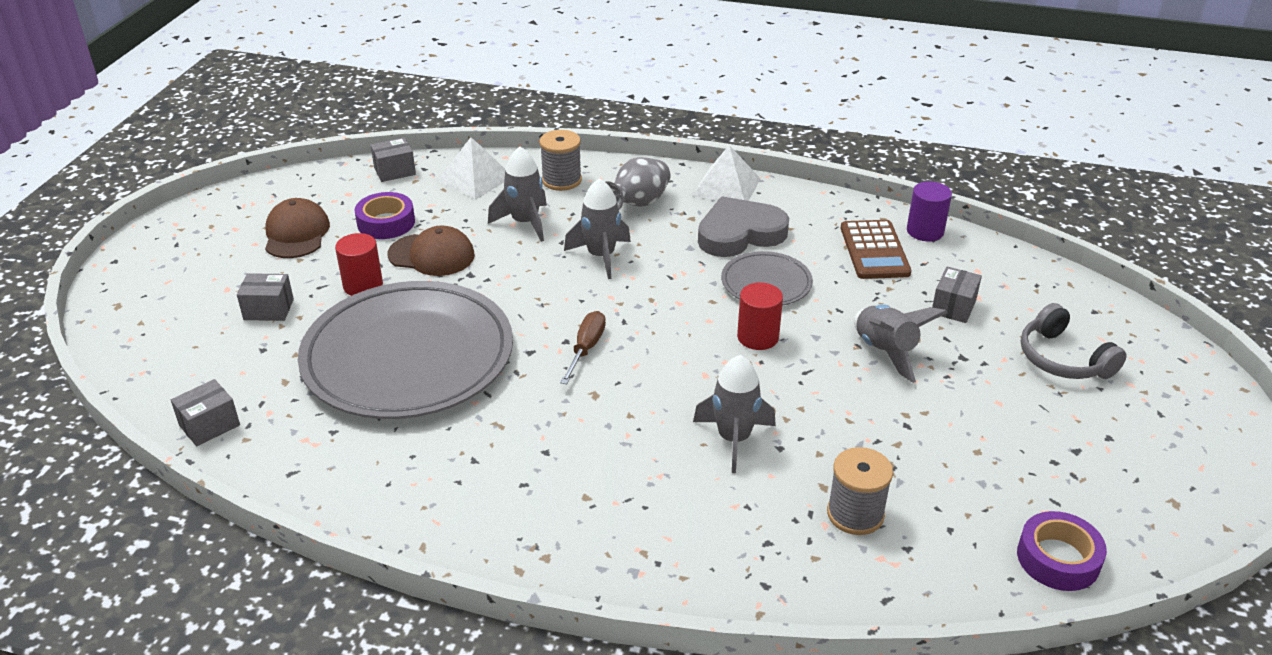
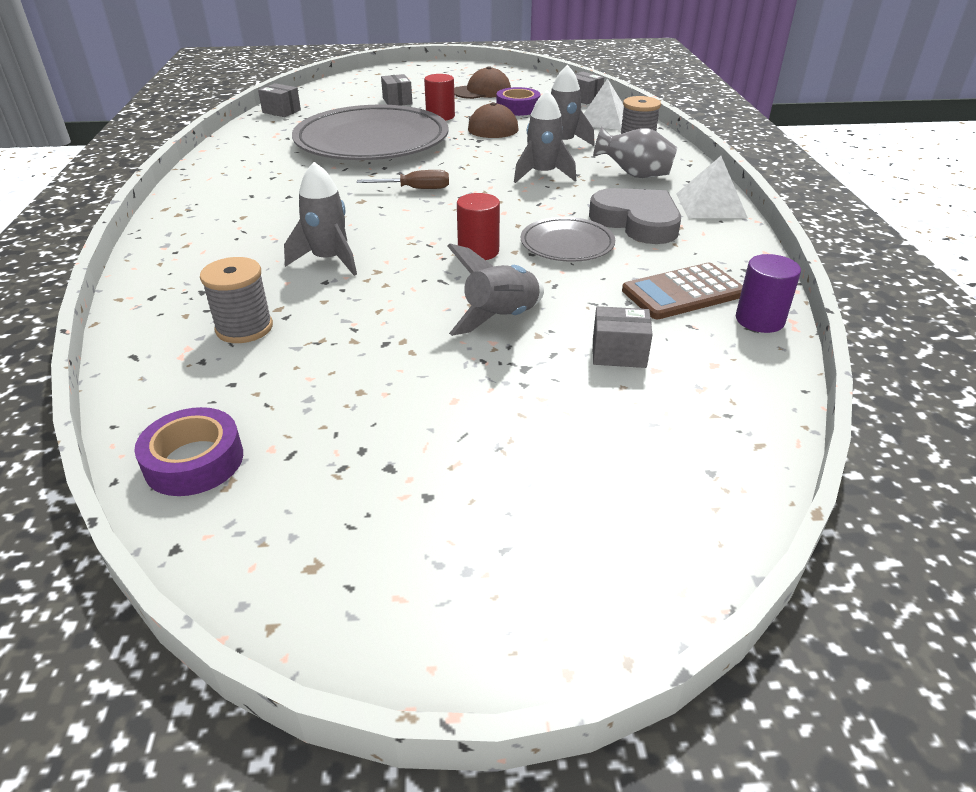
camera: 70 degrees right, 0 degrees up
grey headphones [1021,303,1127,379] -> none

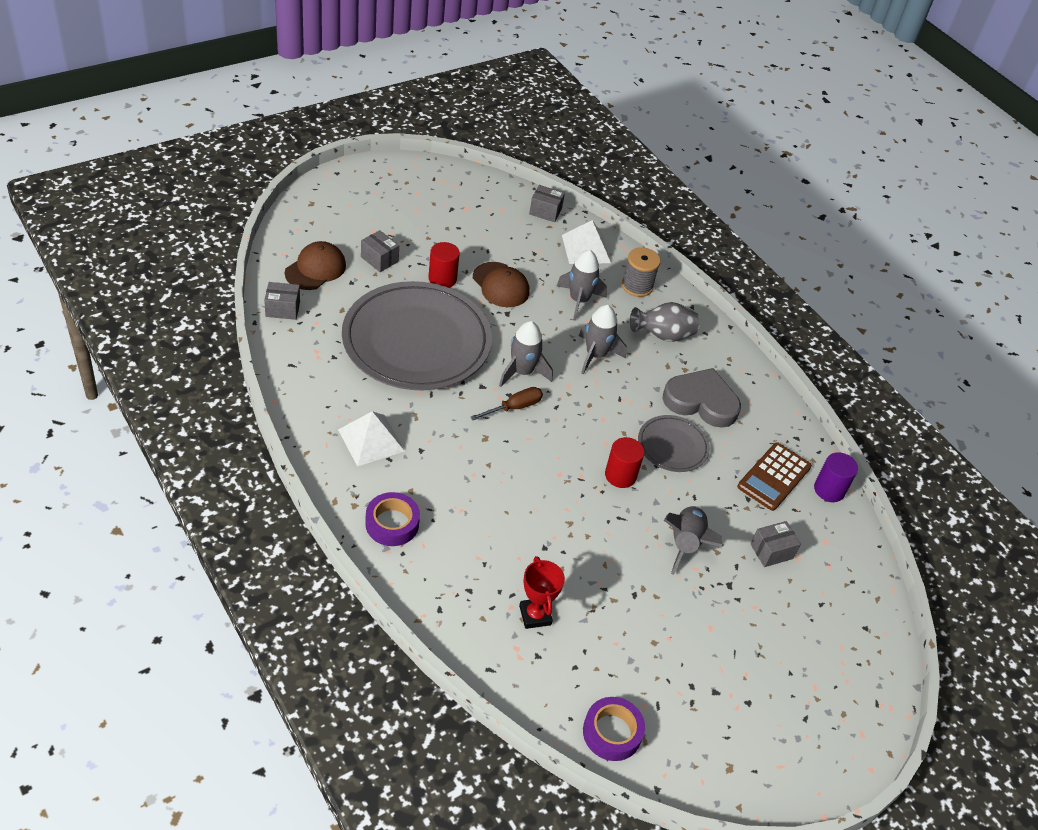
camera: 35 degrees left, 10 degrees up
grey spool [200,257,273,343] -> red trophy [519,556,565,629]
grey rocket [284,162,357,276] -> grey rocket moved to [499,321,553,387]
brown cap [454,66,511,99] -> brown cap moved to [285,241,346,290]
purple tape [496,87,540,116] -> purple tape moved to [365,492,420,546]
white pyramid [676,156,748,218] -> white pyramid moved to [338,411,405,467]

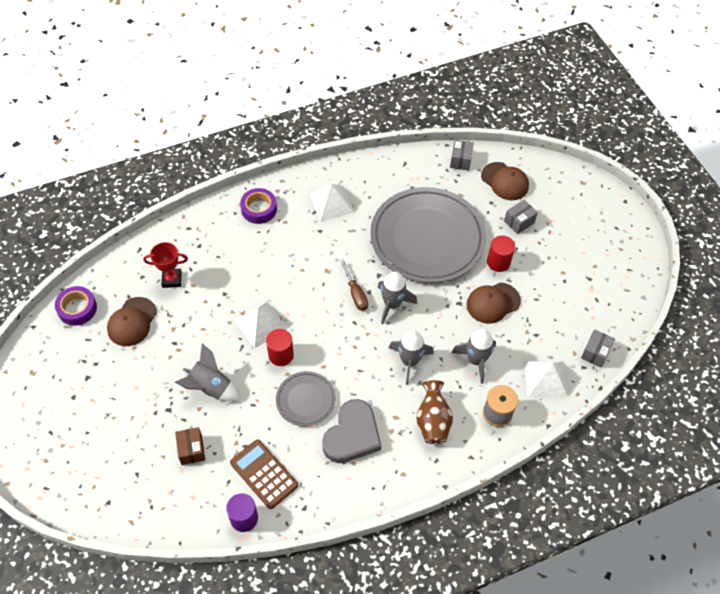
camera: 105 degrees right, 10 degrees up
grey vase [630,302,700,342] -> brown vase [416,380,453,444]
grey box [750,521,801,567] -> brown box [175,427,205,465]
none -> brown cap [107,297,157,346]
none -> white pyramid [234,302,287,348]

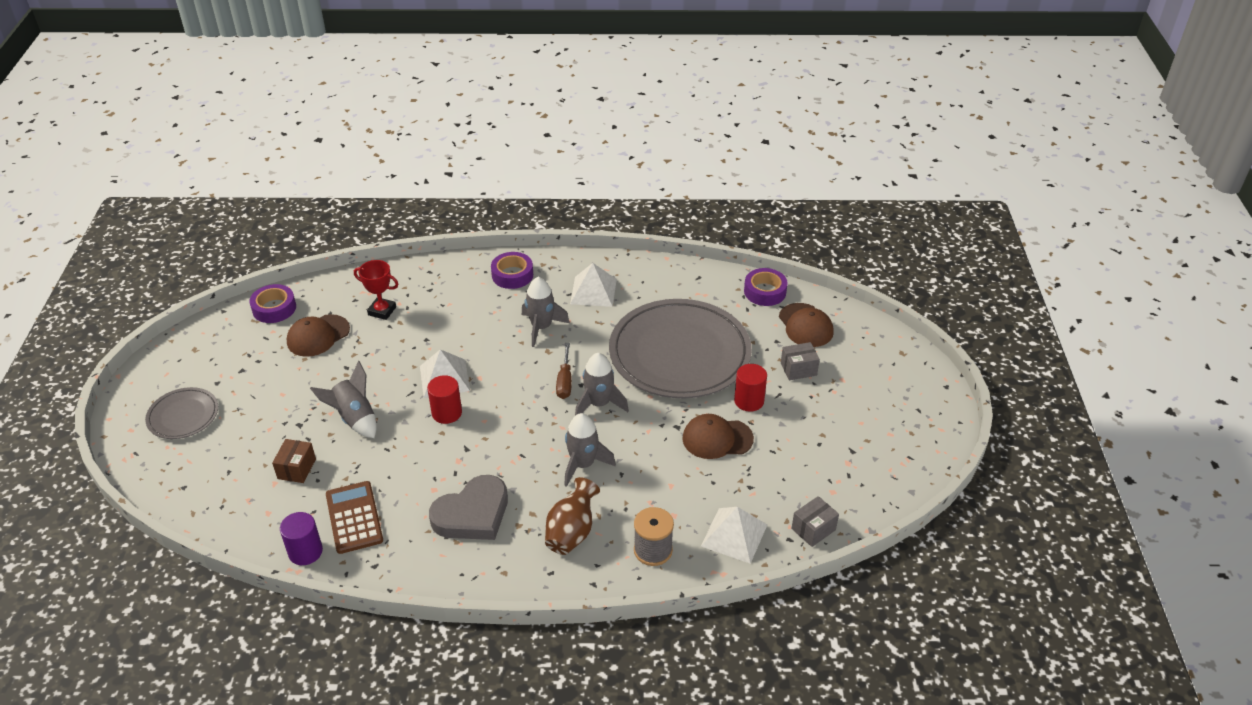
camera: 25 degrees right, 15 degrees down
grey plate [276,371,336,427] -> grey plate moved to [145,387,218,439]
grey box [450,140,474,171] -> purple tape [744,268,787,306]
grey rocket [451,329,496,384] -> grey rocket moved to [522,277,570,347]

